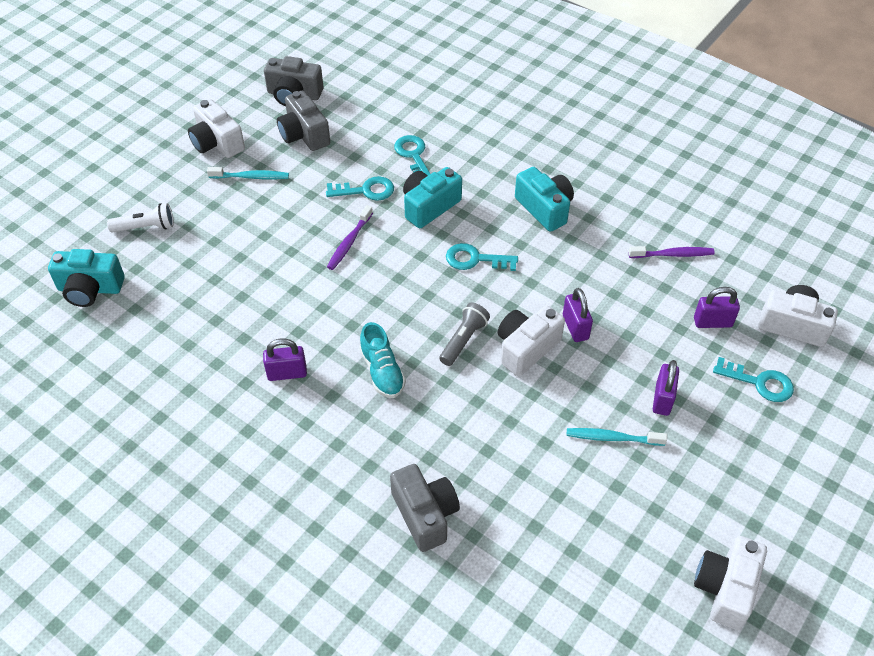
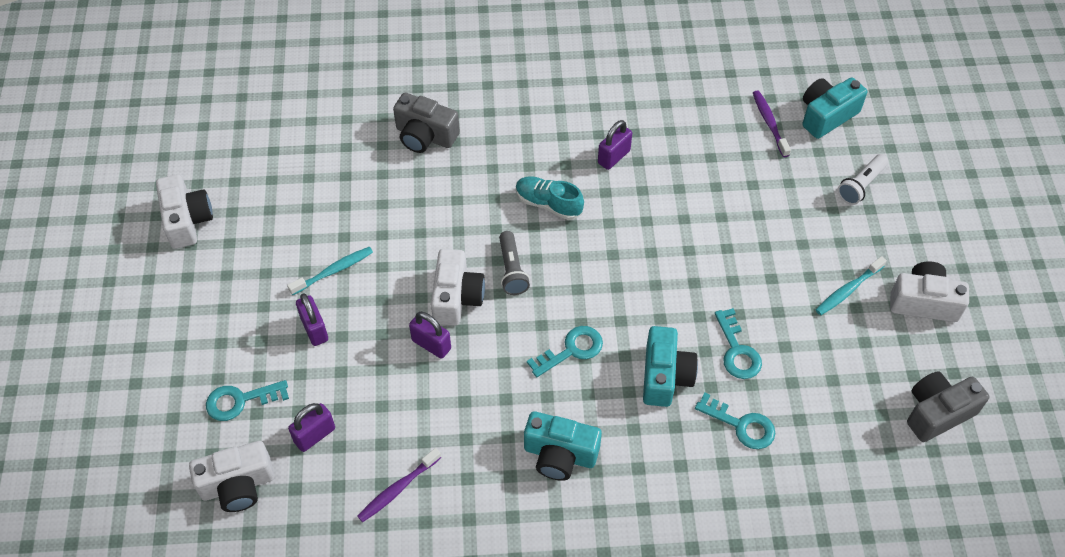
camera: 140 degrees right, 5 degrees up
grey camera [277,91,330,151] -> none
turquoise key [326,176,394,201] -> turquoise key turned 60 degrees counterclockwise [715,308,762,379]
purple toothbrush [327,205,373,270] -> purple toothbrush moved to [753,90,791,157]

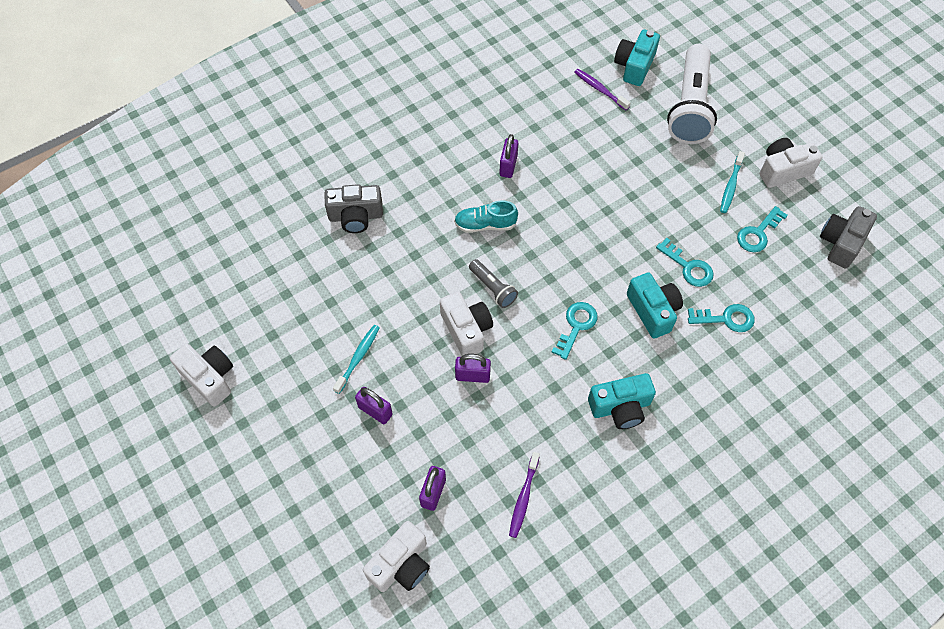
camera: 30 degrees left, 5 degrees up
turquoise key [206,380,289,421] -> turquoise key moved to [737,206,788,252]
white flashlight [838,154,888,205] -> white flashlight [667,44,717,144], size x2.14

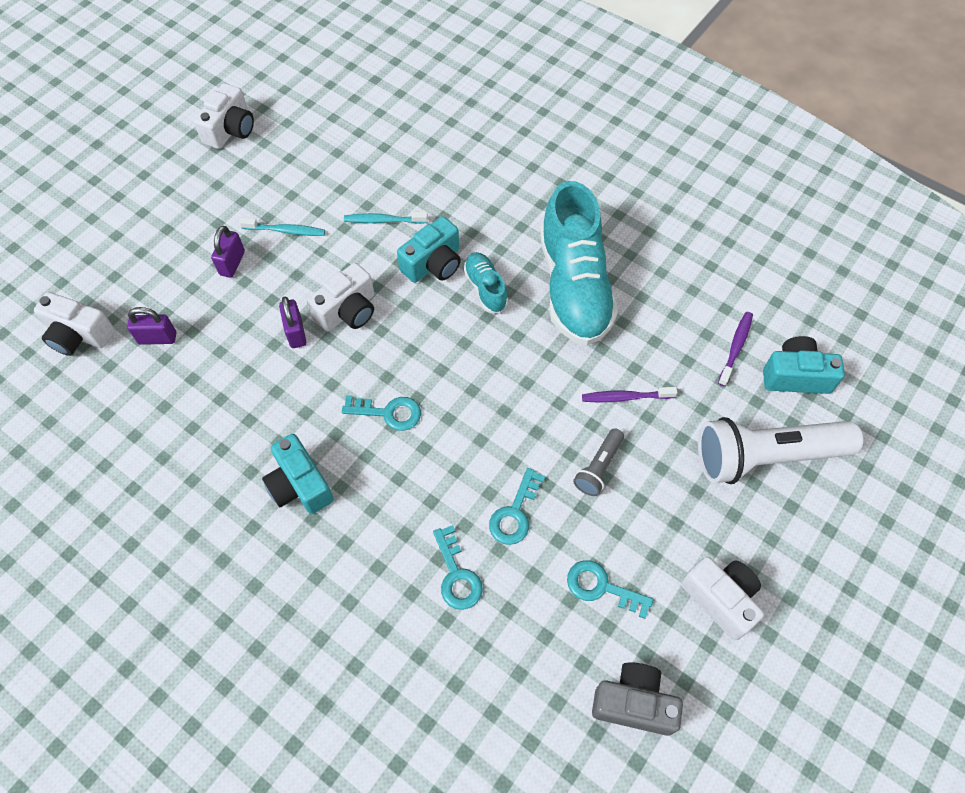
camera: 70 degrees right, 0 degrees up
grey camera [324,184,383,233] -> none
grey flashlight [469,259,518,308] -> grey flashlight moved to [573,428,624,496]
purple padlock [499,134,518,178] -> turquoise shoe [540,181,618,345]
purple toothbrush [509,452,540,538] -> purple toothbrush moved to [582,387,677,402]
turquoise camera [627,272,683,339] -> turquoise camera moved to [397,216,461,283]
turquoise toothbrush [720,151,745,213] -> turquoise toothbrush moved to [344,212,428,224]

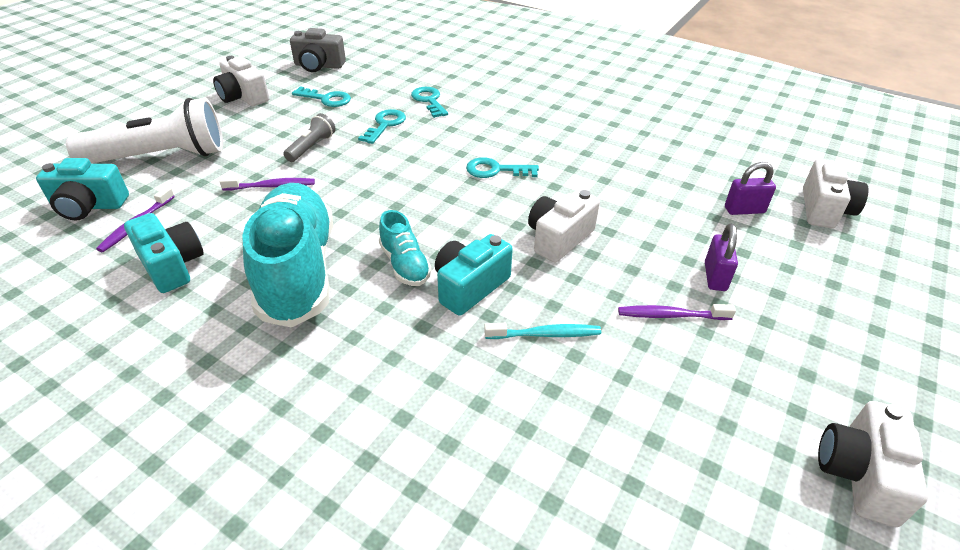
camera: 175 degrees right, 20 degrees down
white camera [34,292,115,356] -> white camera turned 90 degrees clockwise [803,158,868,228]
turquoise toothbrush [239,218,325,236] -> purple toothbrush [618,304,736,320]
turquoise camera [262,434,334,514] -> turquoise camera moved to [124,213,204,293]
purple padlock [279,296,306,348] -> none

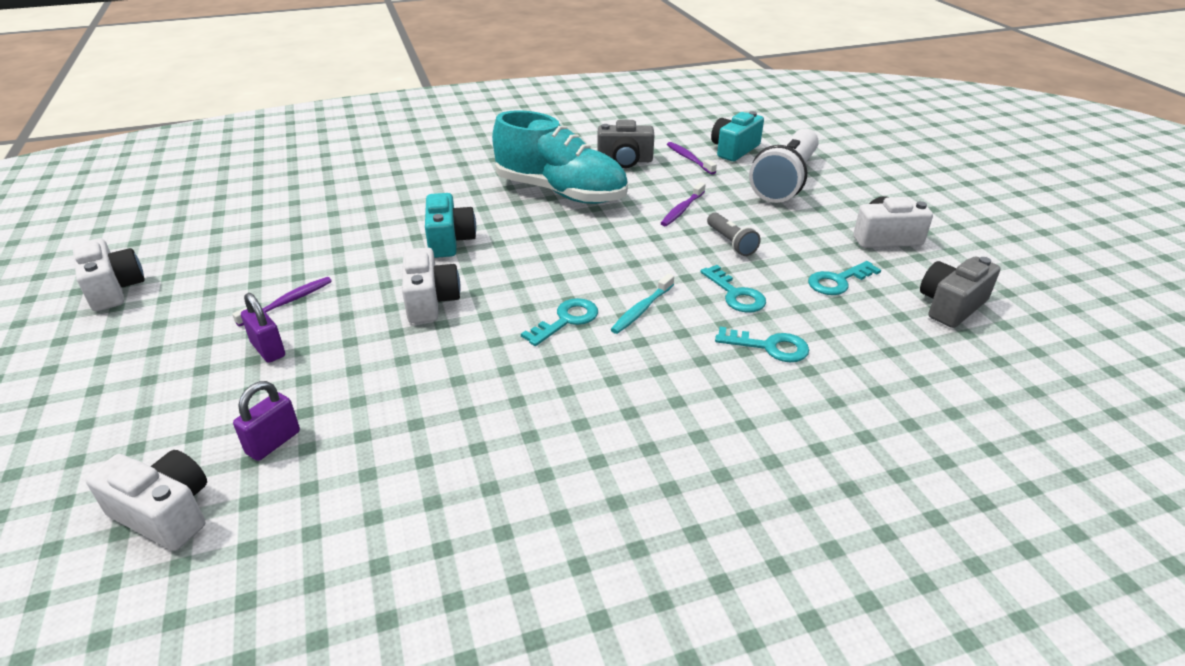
camera: 130 degrees right, 5 degrees down
turquoise camera [124,213,204,293] -> grey camera [597,120,654,168]
turquoise shoe [379,210,432,286] -> none
turquoise toothbrush [484,323,601,339] -> turquoise toothbrush moved to [610,274,674,334]
white camera [803,158,868,228] -> white camera turned 150 degrees clockwise [85,450,207,551]

